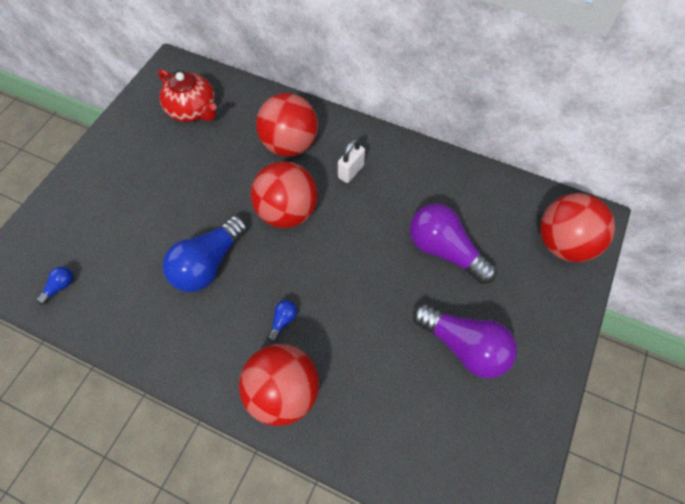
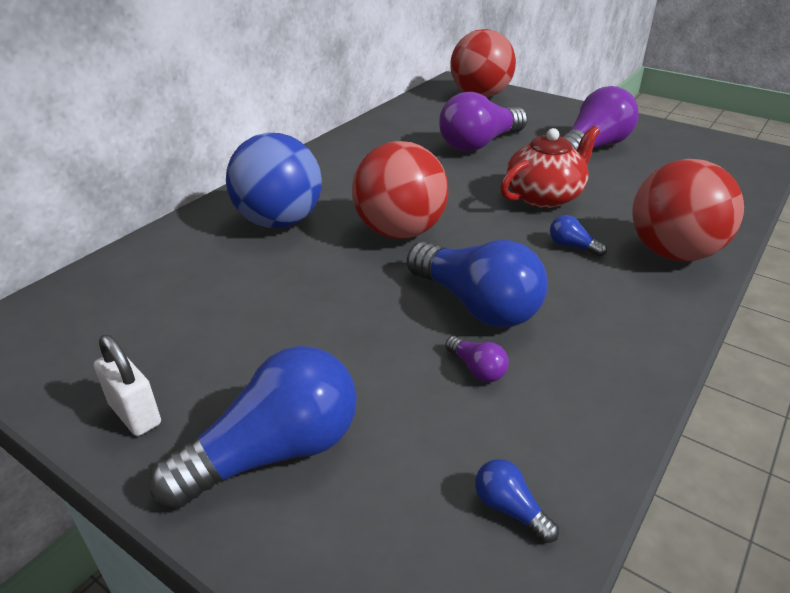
camera: 80 degrees left, 25 degrees down
red teapot [158,69,217,122] -> red teapot moved to [500,126,600,208]
red ball [256,93,318,157] -> blue ball [226,133,322,228]
white padlock [338,139,365,183] -> white padlock moved to [94,335,161,436]
none -> blue light bulb [149,346,357,508]
none -> purple light bulb [445,336,509,382]

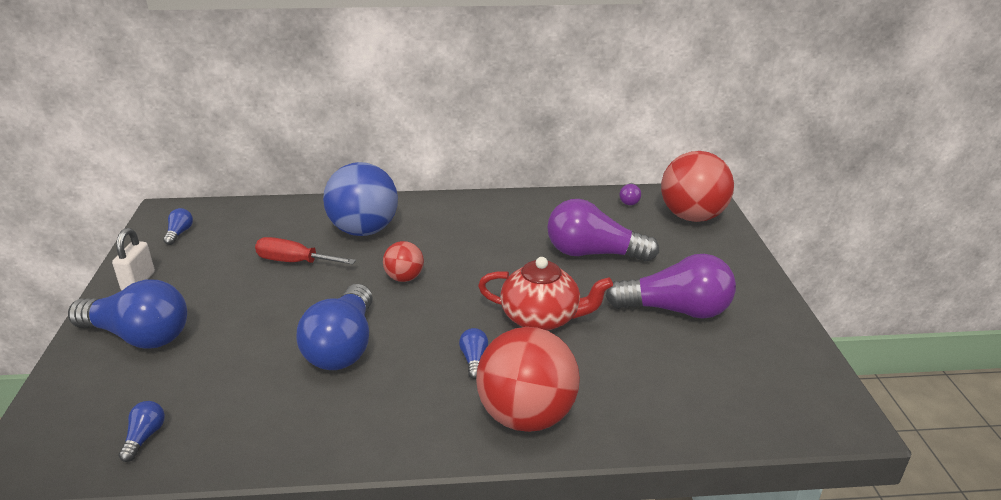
camera: 50 degrees right, 5 degrees down
red ball [352,141,449,239] -> red ball [383,241,424,282], size x0.51
purple light bulb [445,336,509,382] -> purple light bulb moved to [620,183,641,205]
none -> blue light bulb [163,208,193,245]
none -> red screwdriver [255,237,356,264]

